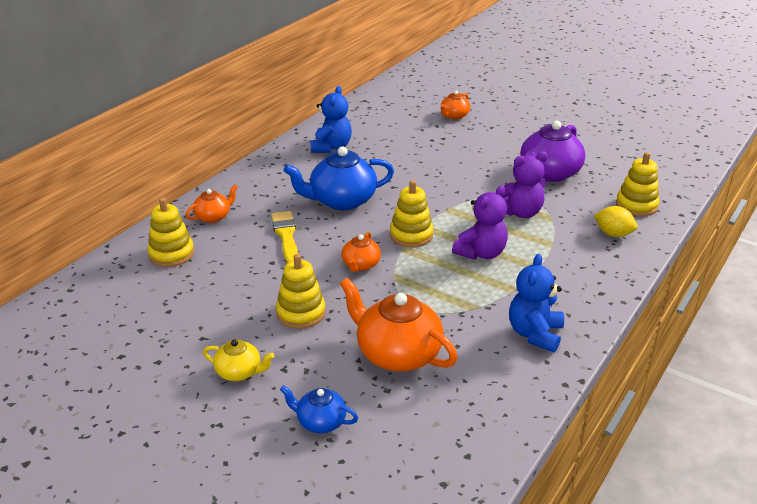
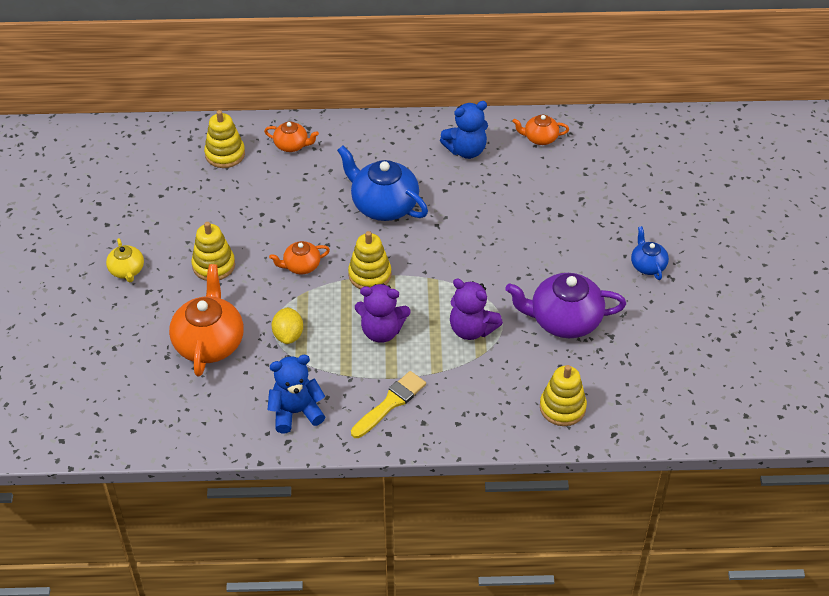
camera: 55 degrees right, 15 degrees up
yellow brush [271,211,298,263] -> yellow brush moved to [351,371,426,438]
blue teapot [280,385,358,433] -> blue teapot moved to [631,226,669,280]
orange teapot [441,91,470,119] -> orange teapot moved to [512,115,569,145]
yellow lemon [594,206,637,237] -> yellow lemon moved to [272,307,303,344]

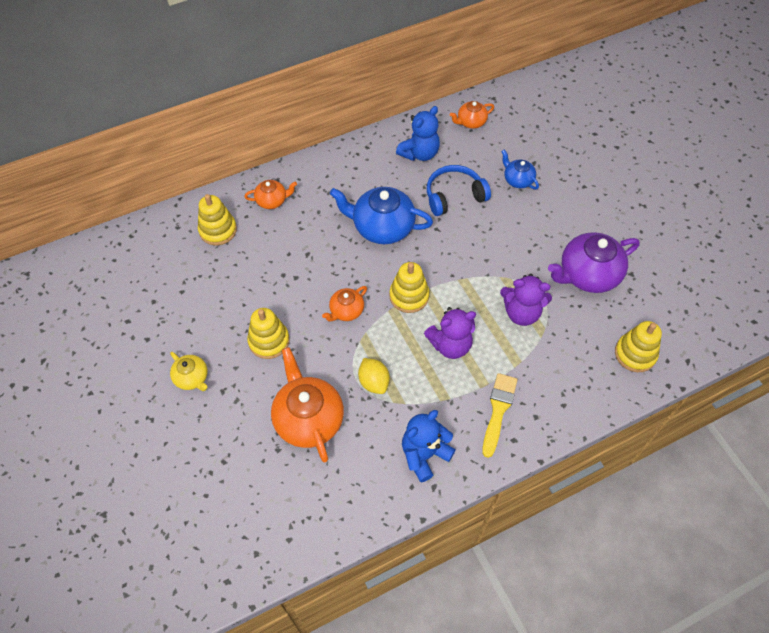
camera: 25 degrees left, 10 degrees up
blue teapot [631,226,669,280] -> blue teapot moved to [501,150,539,189]
none -> blue headphones [427,165,491,216]

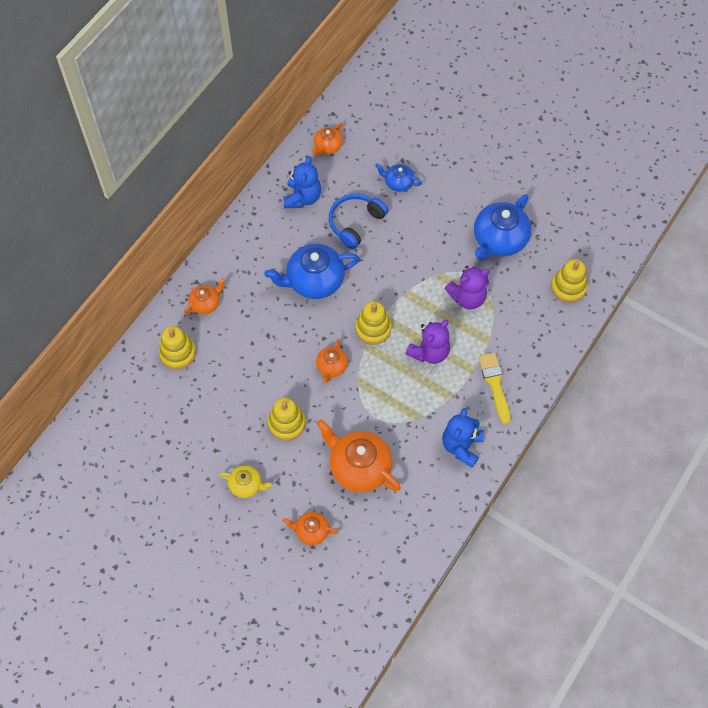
camera: 30 degrees left, 5 degrees up
yellow lemon [358,358,390,394] -> none
purple teapot [548,232,640,293] -> blue teapot [474,194,531,261]
none -> orange teapot [283,512,338,545]

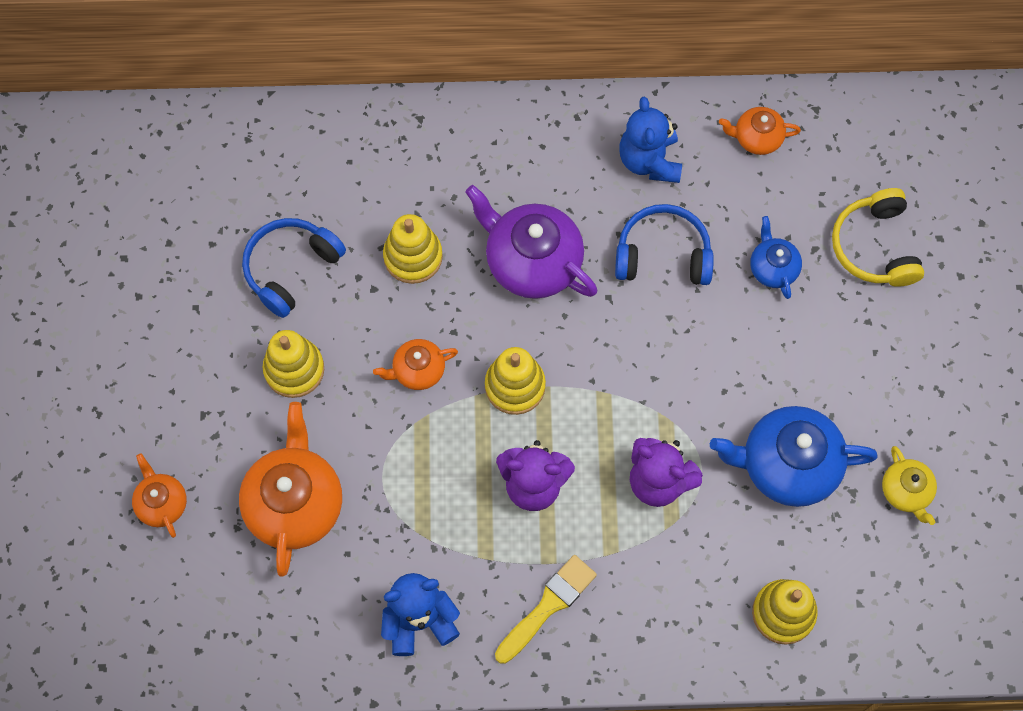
camera: 55 degrees right, 5 degrees up
yellow stacking toy [159,326,196,370] -> yellow stacking toy moved to [383,214,443,284]
orange teapot [184,278,225,314] -> none
yellow teapot [220,465,272,498] -> yellow teapot moved to [882,446,937,525]
blue teapot [264,244,360,299] -> purple teapot [465,185,597,299]
blue teddy bear [283,156,321,208] -> blue teddy bear turned 105 degrees clockwise [619,97,682,183]
none -> blue headphones [242,218,346,318]
none -> yellow headphones [832,188,924,287]

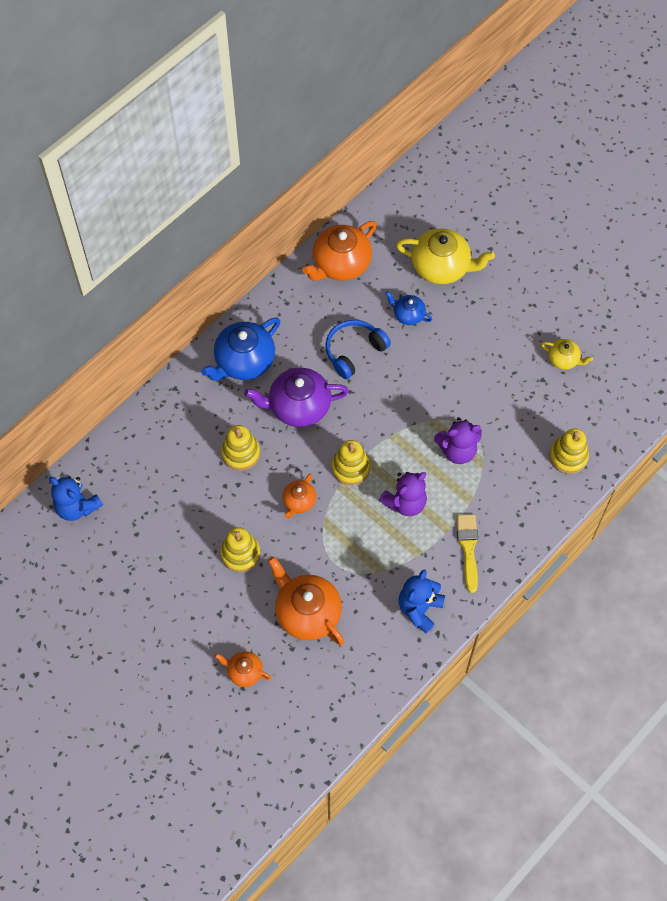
camera: 45 degrees left, 5 degrees down
blue headphones [242,218,346,318] -> none
blue teddy bear [619,97,682,183] -> blue teddy bear moved to [49,476,103,521]
blue teapot [710,406,878,507] -> blue teapot moved to [201,317,280,381]
orange teapot [719,107,801,155] -> orange teapot [302,221,377,281], size x1.89
yellow headphones [832,188,924,287] -> yellow teapot [396,228,495,284]

